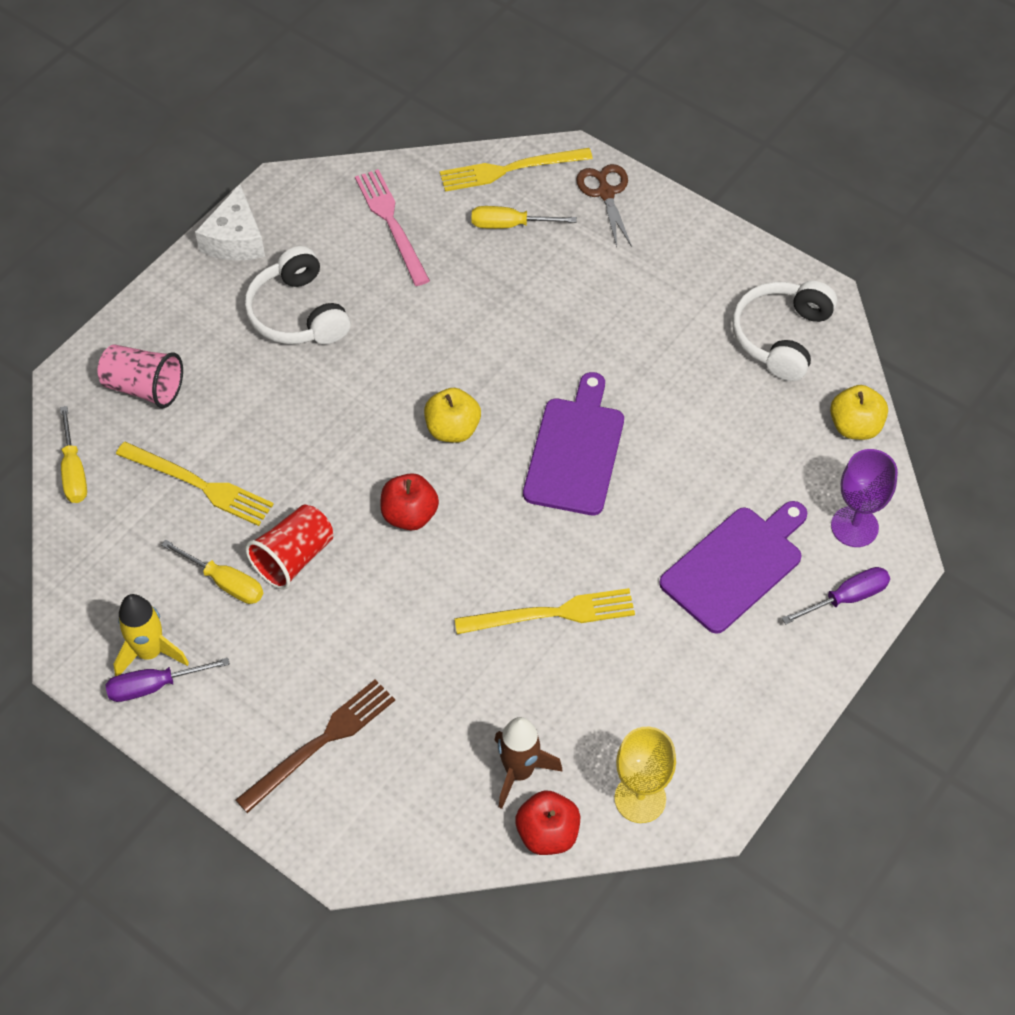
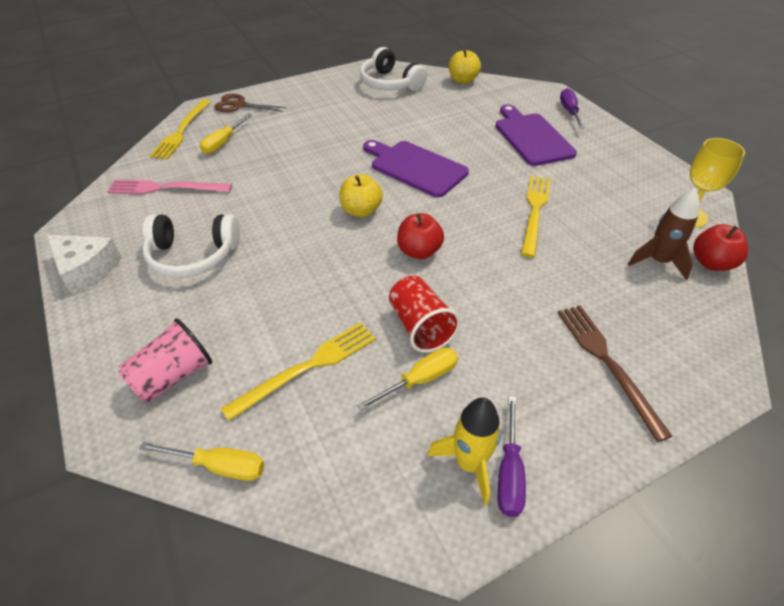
camera: 65 degrees left, 10 degrees down
purple goblet [831,449,898,547] -> none

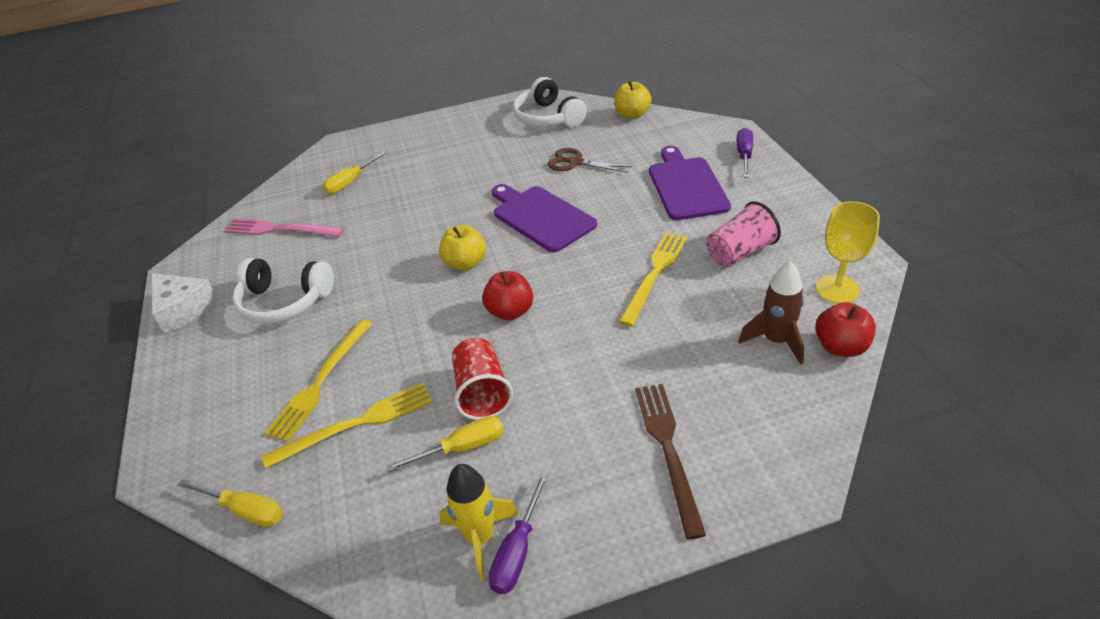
camera: 15 degrees right, 5 degrees down
pink cup [118,318,212,402] -> pink cup moved to [707,201,781,267]
yellow fork [150,99,211,159] -> yellow fork moved to [264,320,372,442]
brown scissors [214,94,287,112] -> brown scissors moved to [548,148,632,173]

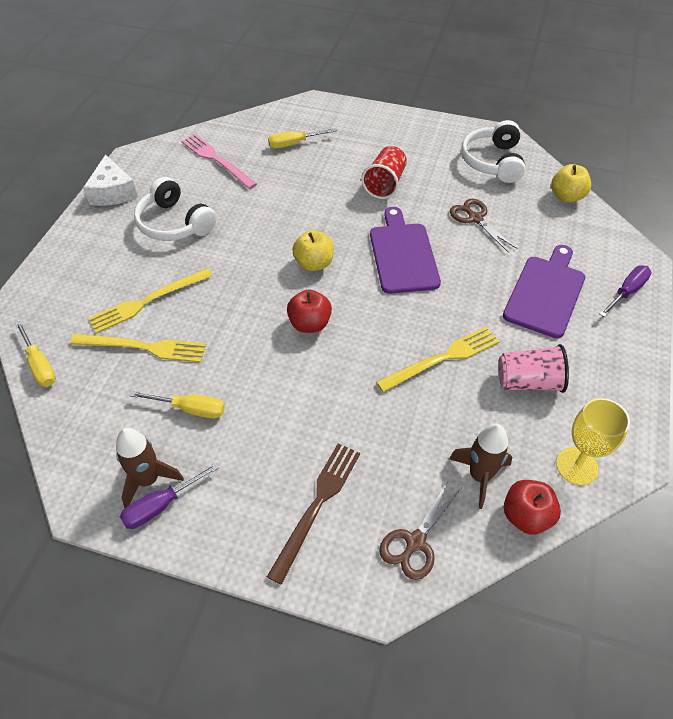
camera: 30 degrees right, 10 degrees up
yellow rocket [440,464,518,580] -> brown rocket [116,428,184,508]
red cup [452,338,513,420] -> red cup moved to [361,146,407,199]
none -> brown scissors [379,480,462,580]

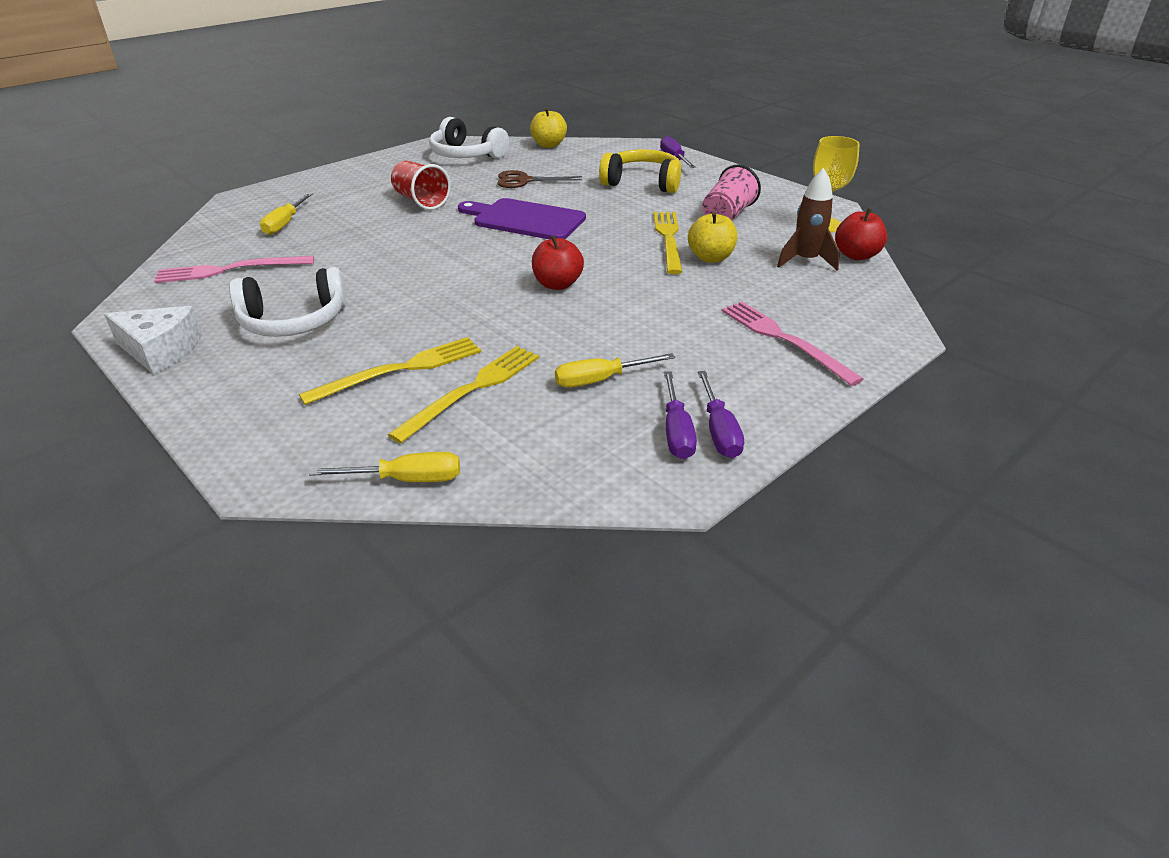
camera: 60 degrees left, 15 degrees down
yellow fork [88,269,212,333] -> yellow fork turned 120 degrees counterclockwise [299,337,481,405]
brown rocket [116,428,184,508] -> purple screwdriver [664,371,697,459]
yellow screwdriver [130,391,225,418] -> yellow screwdriver turned 150 degrees counterclockwise [555,353,675,388]
brown fork [267,443,360,585] -> pink fork [722,302,864,386]
yellow apple [292,230,334,271] -> yellow apple moved to [688,212,737,263]
brown scissors [379,480,462,580] -> none
purple cutting board [503,245,585,338] -> yellow headphones [599,149,682,193]

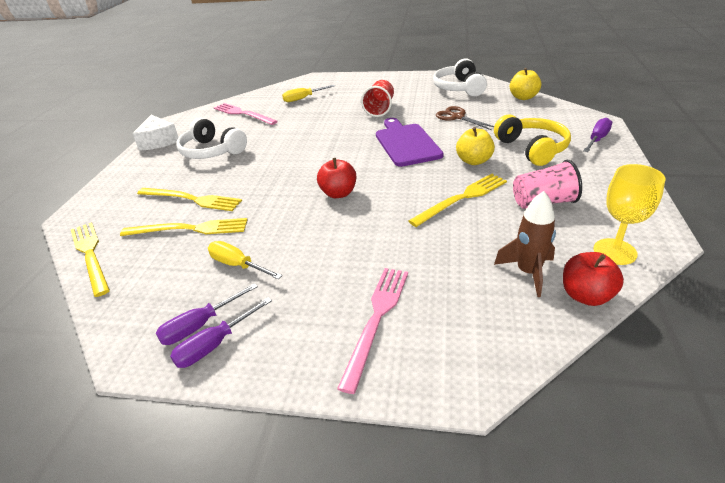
camera: 55 degrees right, 0 degrees up
yellow screwdriver [309,452,460,482] -> yellow fork [71,222,110,297]
yellow apple [688,212,737,263] -> yellow apple moved to [456,127,495,165]

